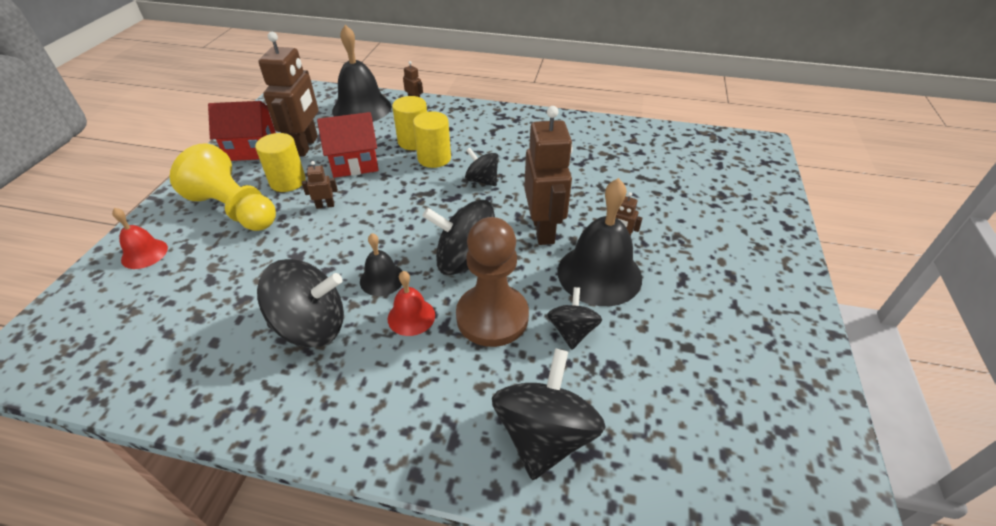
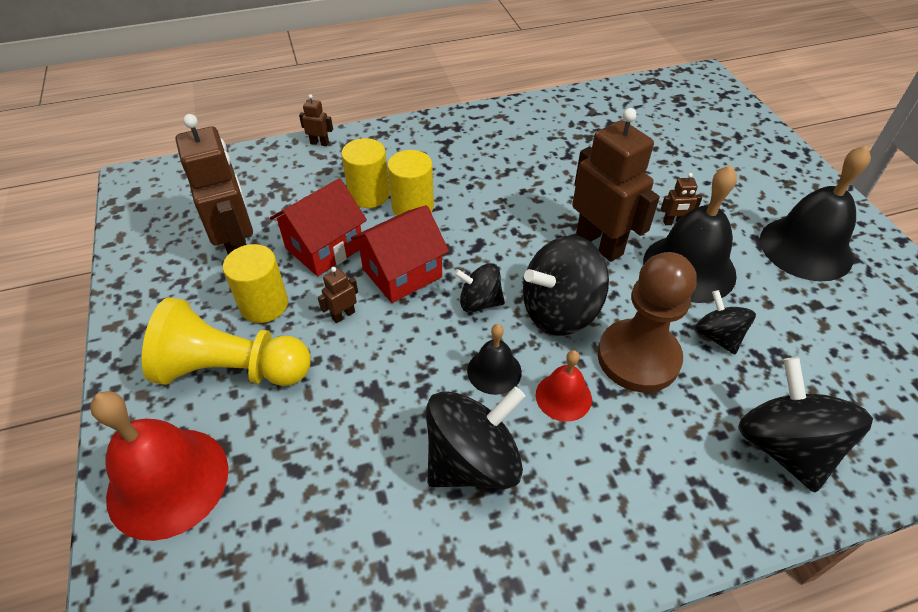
camera: 30 degrees left, 5 degrees up
red bell [112,208,168,269] -> red bell [90,391,229,541], size x1.91
red house [208,101,276,161] -> red house moved to [351,205,449,303]
black bell [332,25,392,122] -> black bell moved to [760,145,871,281]
black spinning top [465,148,499,186] -> black spinning top moved to [454,263,505,313]

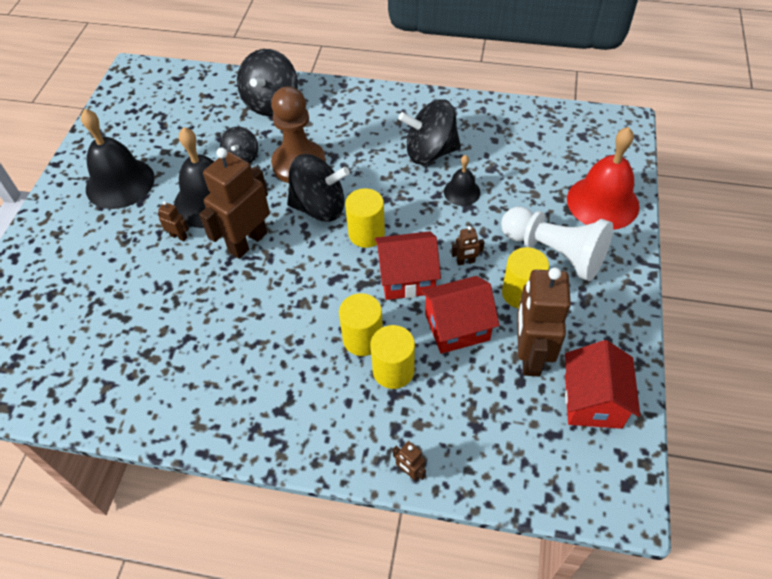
camera: 150 degrees left, 5 degrees up
yellow pawn [142,297,311,386] -> white pawn [501,207,613,281]
black spinning top [454,263,505,313] -> yellow cylinder [345,188,385,248]
black bell [467,324,522,395] -> black bell moved to [444,155,481,206]
red bell [536,350,592,422] -> none
brown robot [572,108,660,262] -> brown robot turned 45 degrees clockwise [199,148,270,259]
none -> red house [565,340,640,429]

